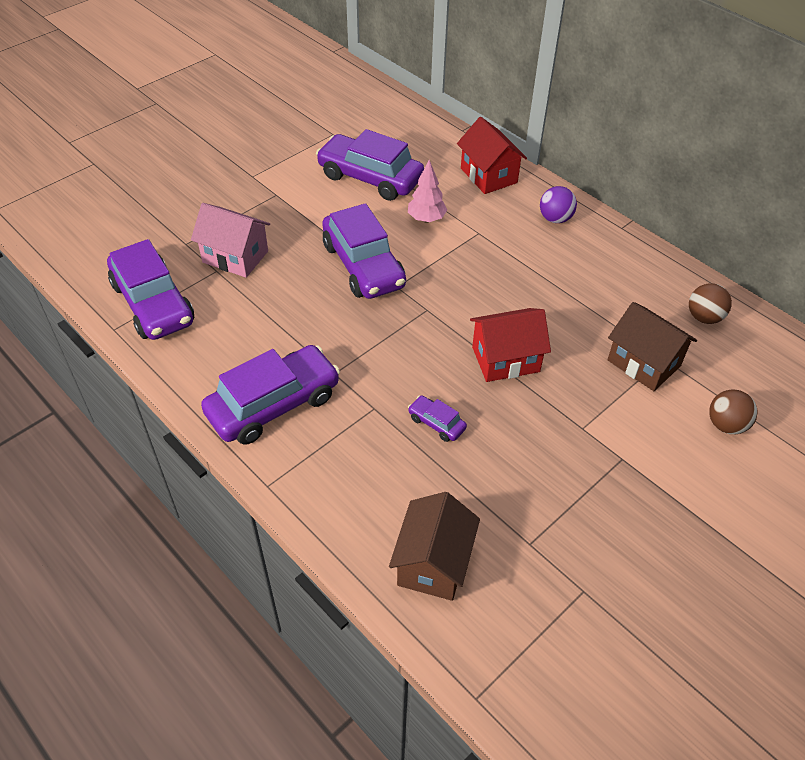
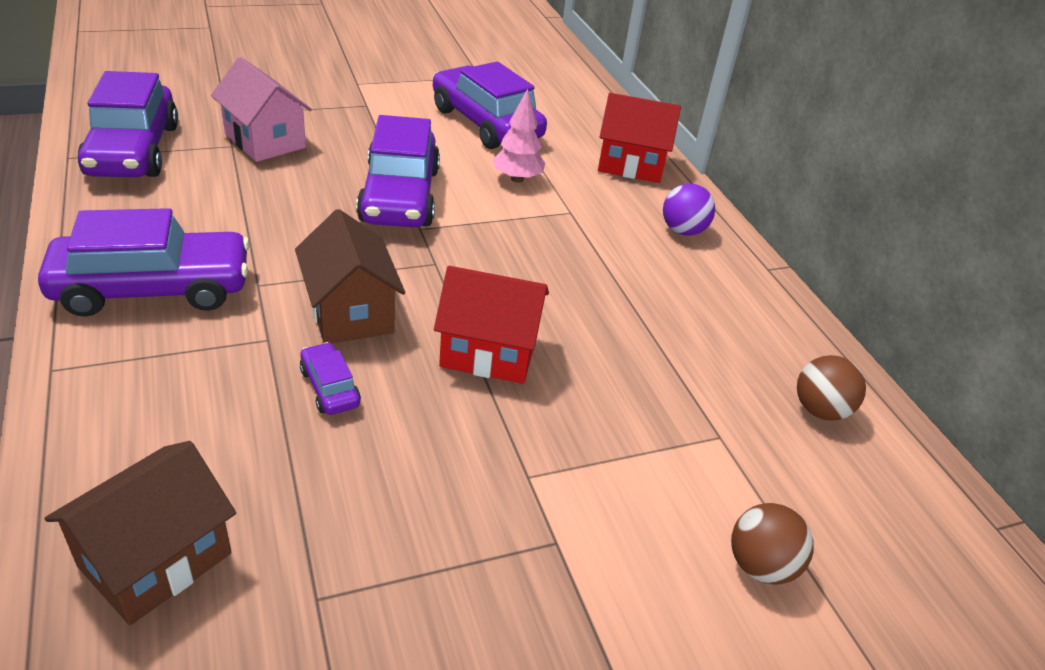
camera: 20 degrees right, 10 degrees down
red house [457,117,527,194] -> red house turned 75 degrees counterclockwise [598,93,681,183]
brown house [608,302,697,391] -> brown house moved to [295,209,405,343]

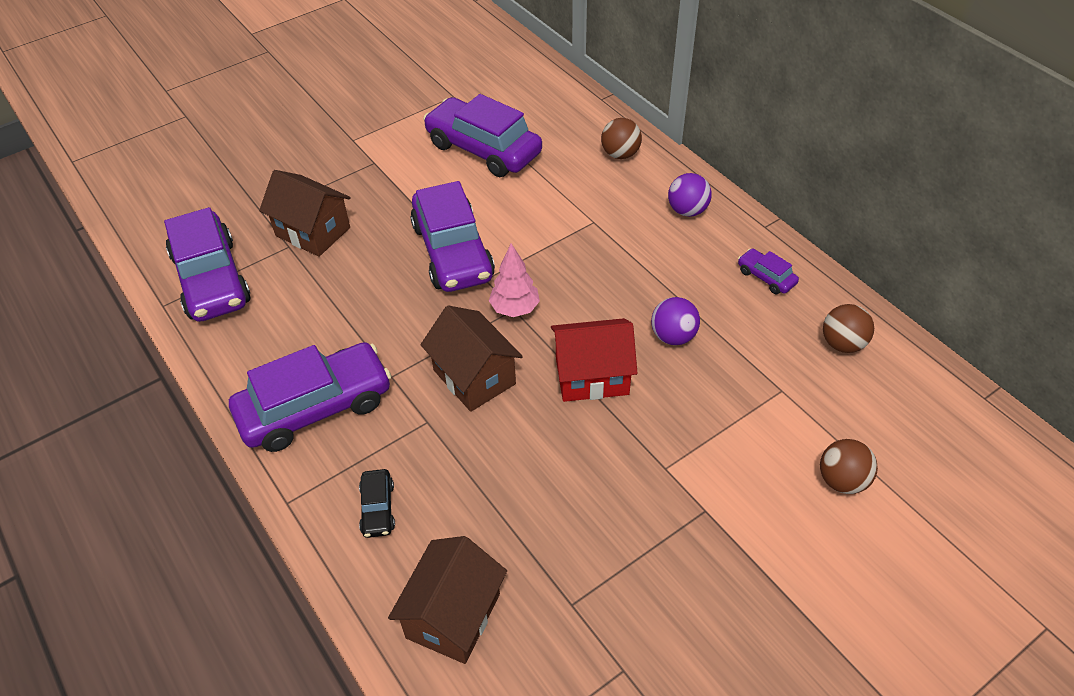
camera: 10 degrees left, 10 degrees up
pink house [211,57,312,162] -> brown house [259,170,351,257]
purple car [300,342,361,415] -> purple car moved to [738,248,799,294]
pink tree [493,89,545,183] -> pink tree moved to [489,243,540,317]
red house [598,93,681,183] -> brown ball [601,118,642,159]
none -> black car [359,469,395,538]
none -> purple ball [651,297,700,345]

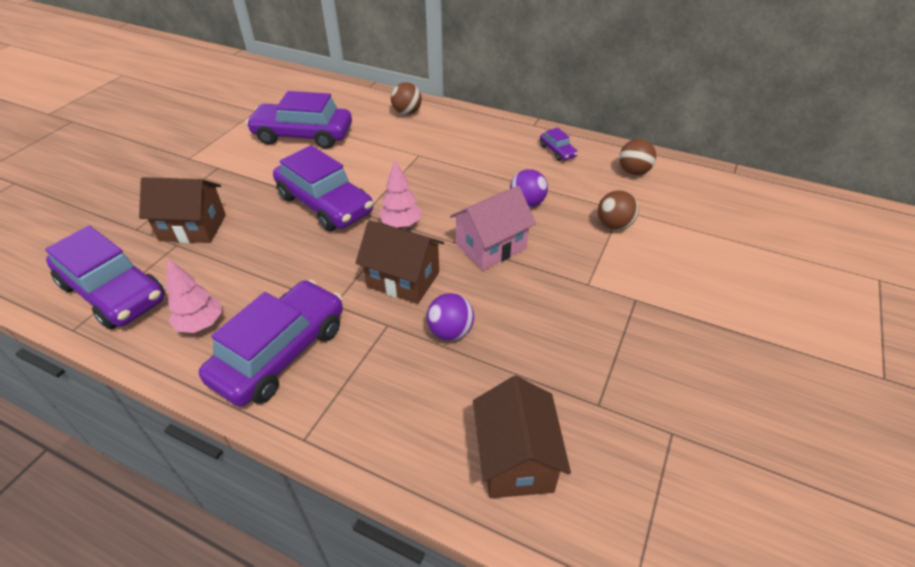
camera: 30 degrees left, 5 degrees down
black car [359,469,395,538] -> none
red house [551,318,637,402] -> pink house [450,186,536,270]
purple ball [668,173,712,217] -> purple ball moved to [427,293,474,341]
purple car [738,248,799,294] -> purple car turned 135 degrees counterclockwise [540,128,578,161]
brown ball [820,439,878,494] -> brown ball moved to [598,191,639,230]
none -> pink tree [166,258,222,333]

